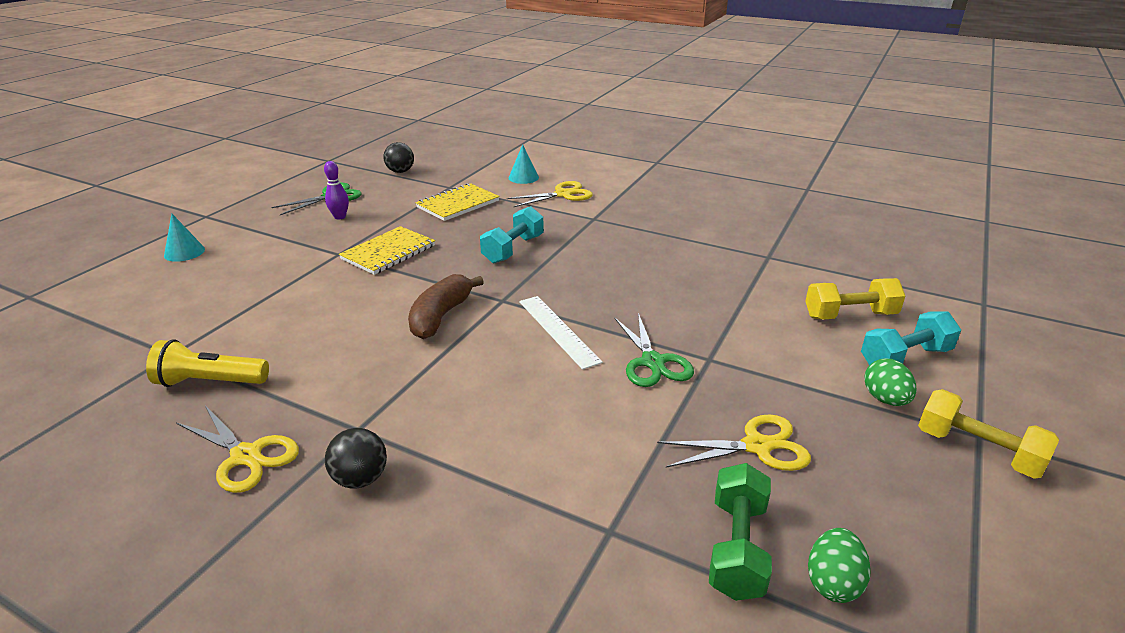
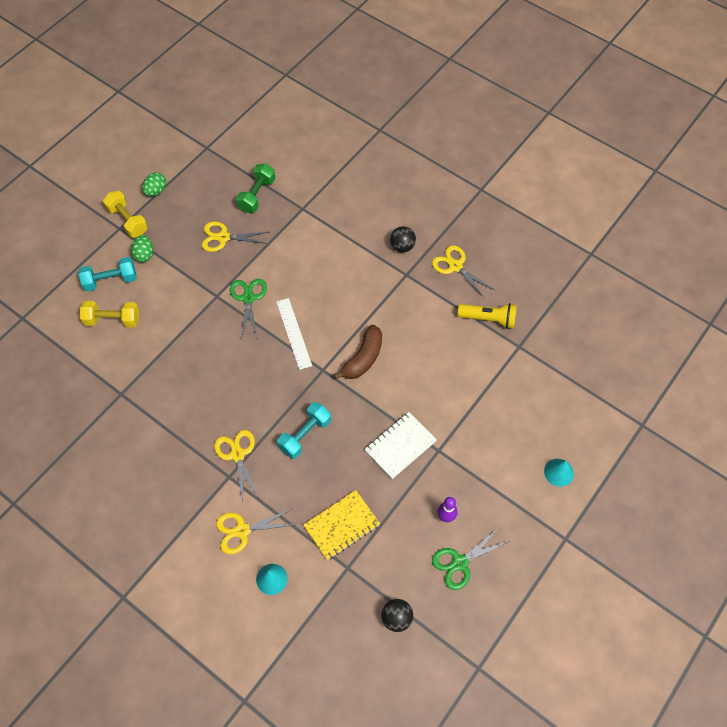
camera: 170 degrees left, 30 degrees up
yellow notebook [339,226,435,275] -> white notebook [364,412,437,479]
green egg [808,528,871,603] -> green egg moved to [142,172,166,196]
none -> yellow scissors [214,430,259,502]

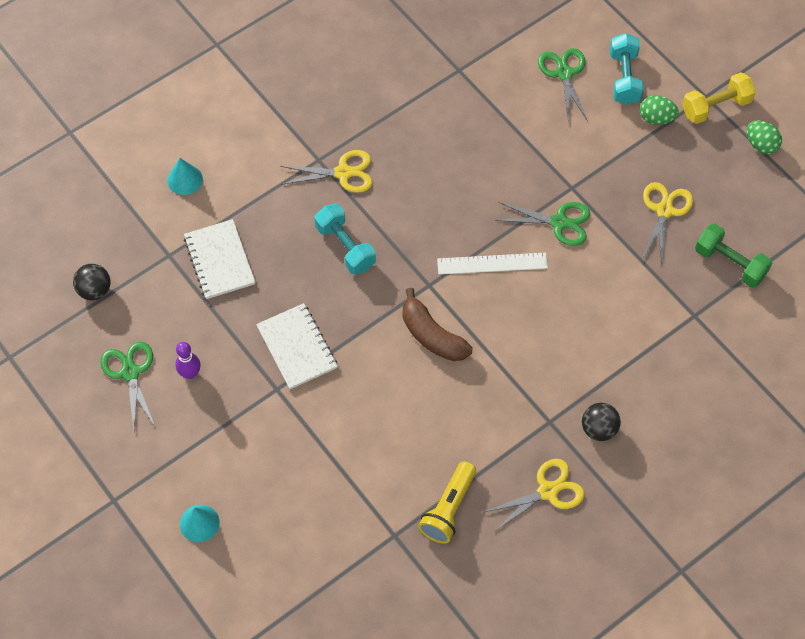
camera: 105 degrees right, 0 degrees up
yellow dumbbell [80,301,139,328] -> green scissors [538,48,588,123]
yellow scissors [216,509,293,554] -> none
yellow notebook [304,490,380,560] -> white notebook [184,219,255,299]

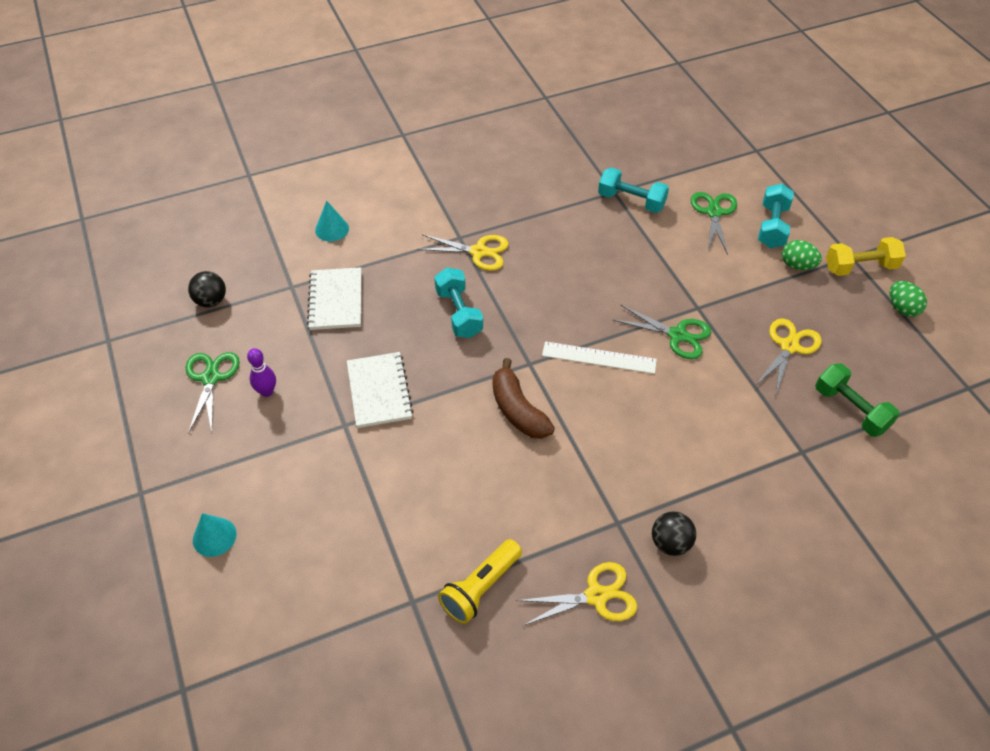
camera: 15 degrees right, 10 degrees down
none -> turquoise dumbbell [598,167,669,213]

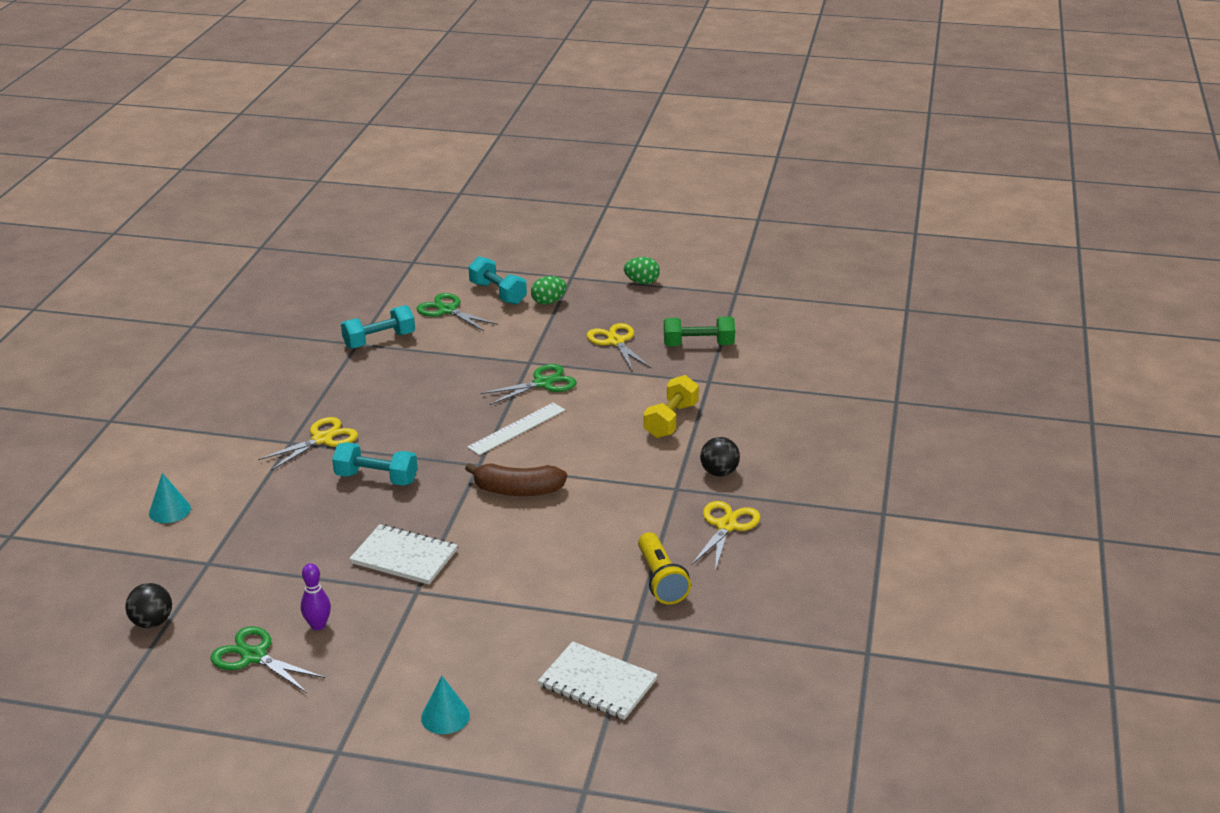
camera: 55 degrees left, 20 degrees down
white notebook [307,267,361,330] -> white notebook moved to [538,641,658,720]
yellow dumbbell [826,237,906,276] -> yellow dumbbell moved to [644,375,699,438]

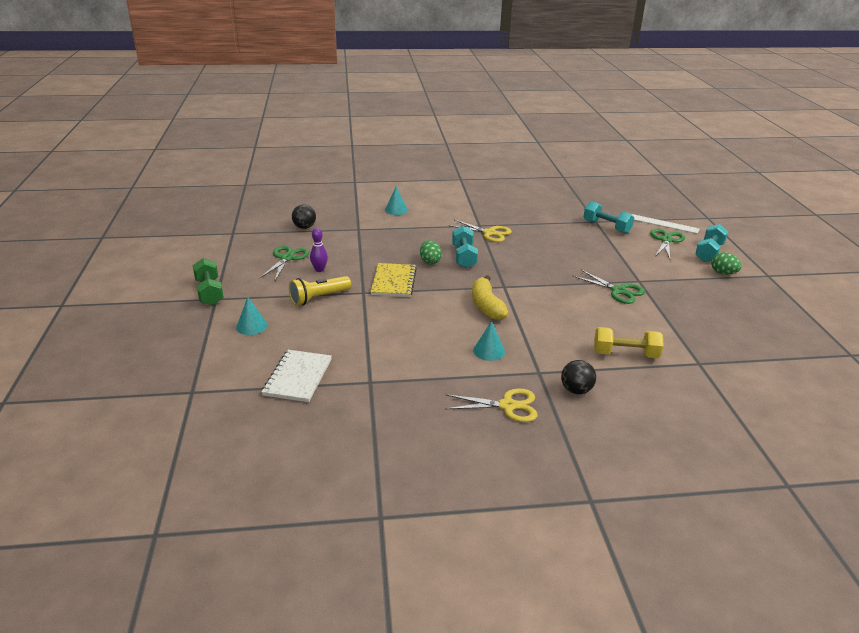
camera: 70 degrees right, 0 degrees up
white notebook [349,524,458,584] -> yellow notebook [370,263,417,297]
brown banana [465,463,567,496] -> yellow banana [472,275,509,320]
white ruler [467,403,565,455] -> white ruler moved to [631,214,699,234]
yellow scissors [586,323,651,372] -> none
green egg [624,257,660,284] -> green egg moved to [420,240,442,264]
yellow flashlight [638,532,691,605] -> yellow flashlight moved to [289,276,351,306]
green dumbbell [664,316,735,346] -> green dumbbell moved to [193,258,224,306]
none -> turquoise cone [473,321,505,361]

